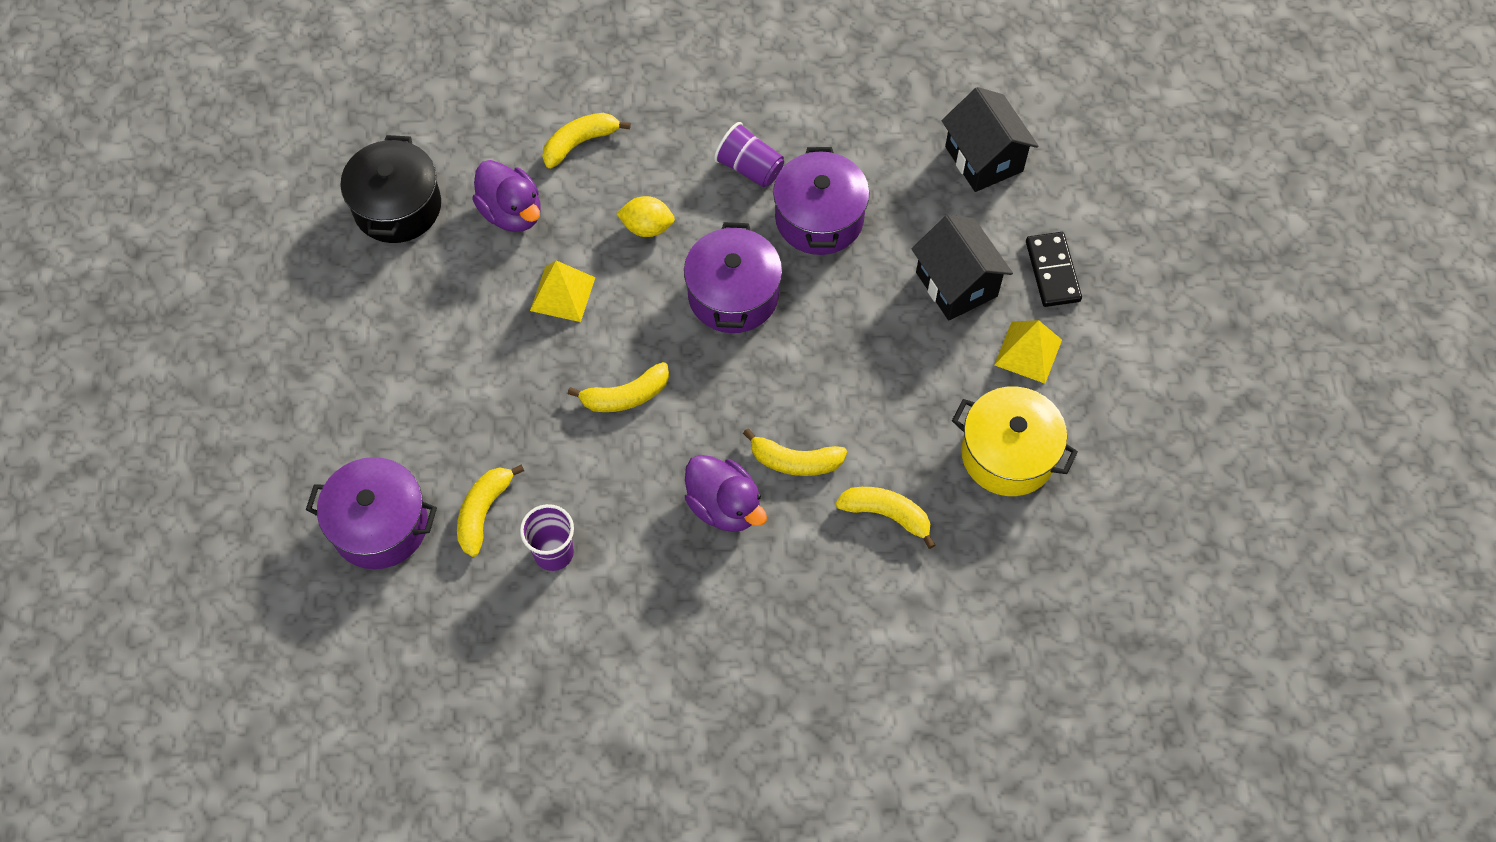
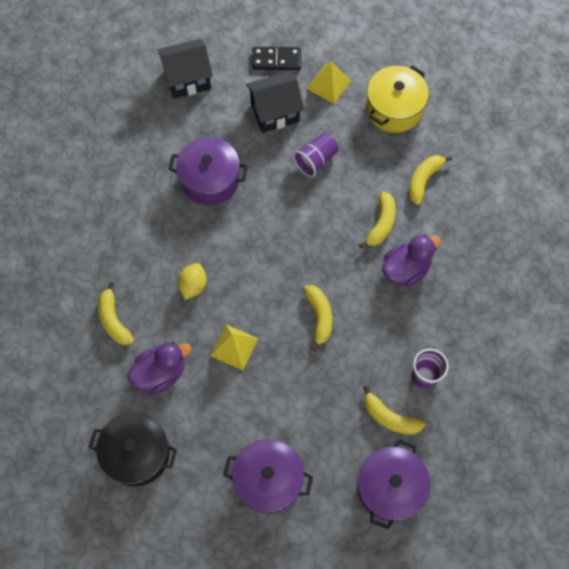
camera: 80 degrees left, 5 degrees up
purple pot [684,222,782,333] -> purple pot moved to [223,439,313,514]
purple cup [714,122,784,188] -> purple cup moved to [293,133,339,177]

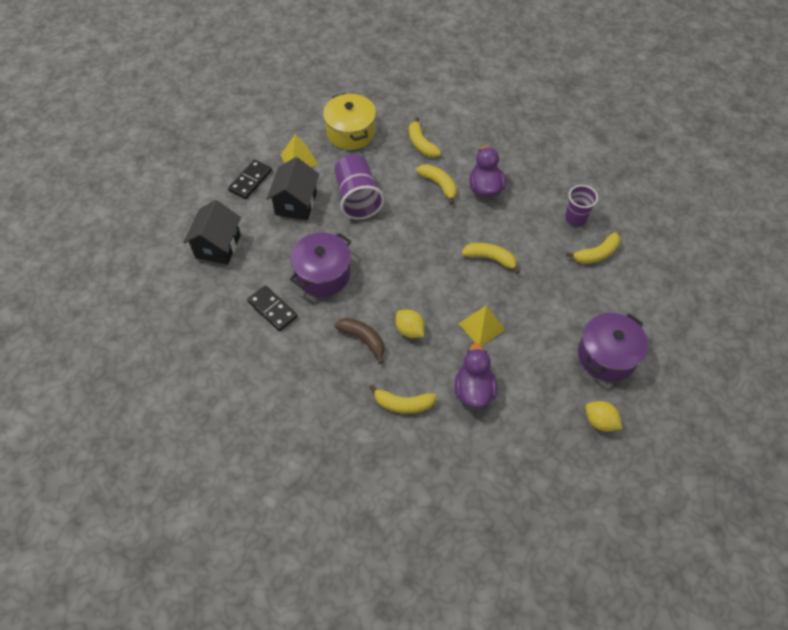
camera: 60 degrees left, 10 degrees down
black pot [89,412,177,487] -> none
purple cup [293,133,339,177] -> purple cup [335,154,385,220], size x1.57
purple pot [357,439,430,530] -> none
none -> black domino [247,285,298,331]
none -> brown banana [335,318,384,364]
none -> yellow lemon [585,401,622,432]

